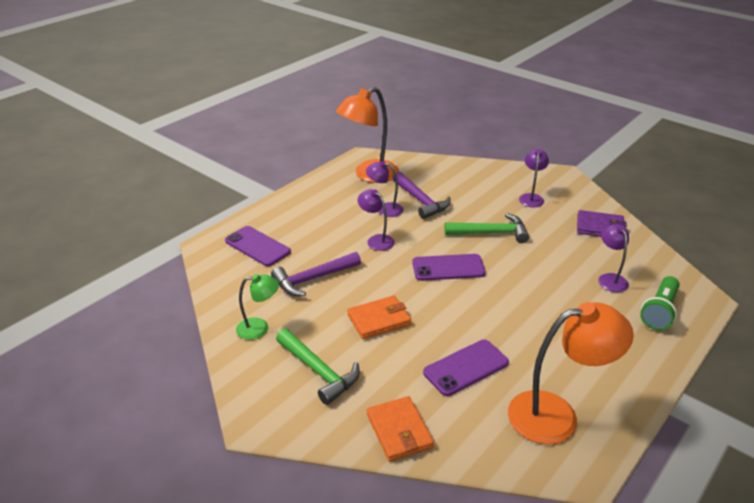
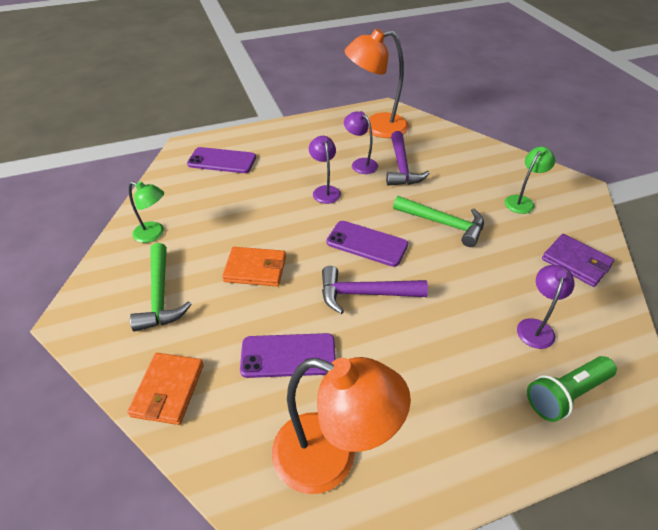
camera: 30 degrees right, 10 degrees up
purple phone [225,226,291,266] -> purple phone turned 60 degrees counterclockwise [187,147,256,173]
purple hammer [271,252,361,296] -> purple hammer moved to [322,266,428,314]
purple lamp [519,149,549,207] -> green lamp [505,146,555,214]

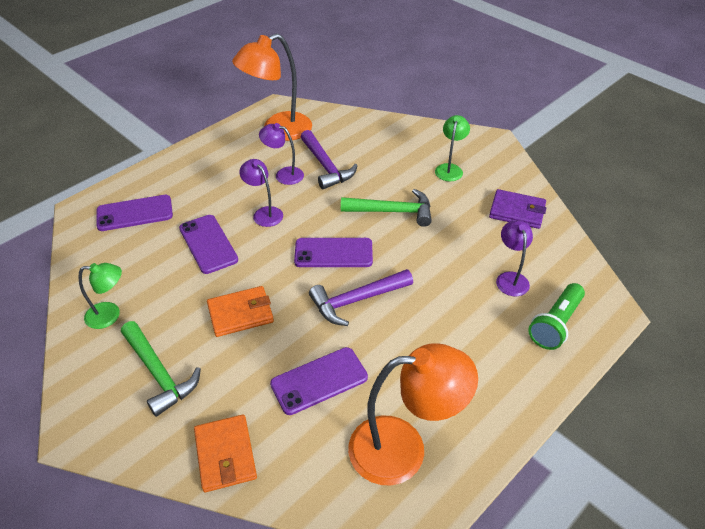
camera: 25 degrees left, 0 degrees up
none -> purple phone [179,215,238,274]

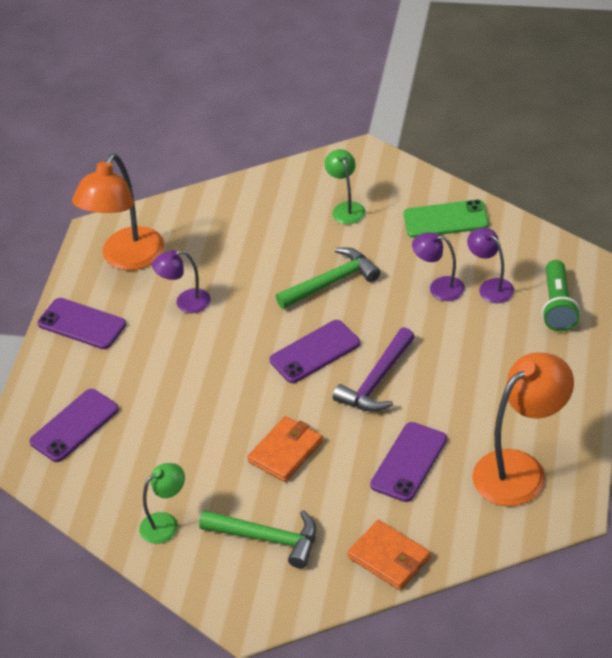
camera: 30 degrees left, 0 degrees up
purple phone [179,215,238,274] -> purple phone moved to [37,298,126,349]
purple lamp [239,159,283,227] -> purple lamp moved to [412,232,465,301]
purple hammer [301,130,358,189] -> none
purple wallet [489,189,546,229] -> green phone [404,200,489,238]

